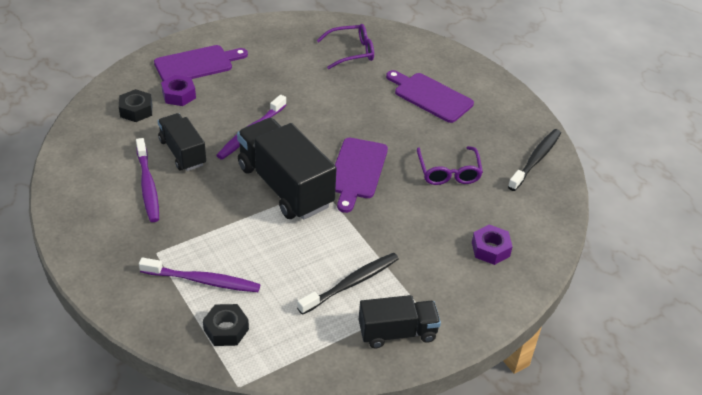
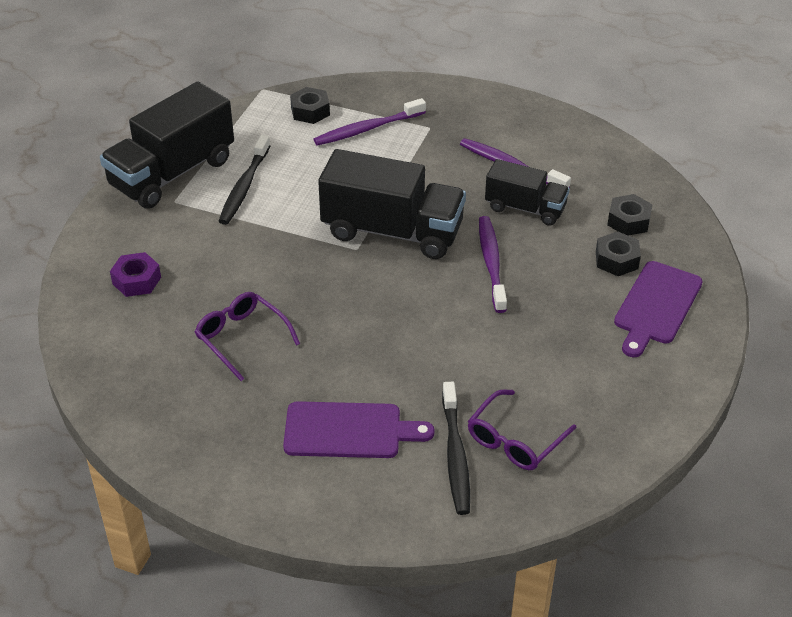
camera: 145 degrees right, 0 degrees up
purple nut [161,75,196,106] -> black nut [596,231,641,276]
purple cutting board [335,138,388,213] -> none
black truck [359,295,441,348] -> black truck [100,82,234,209], size x1.70
black toothbrush [508,129,561,191] -> black toothbrush moved to [442,382,470,515]

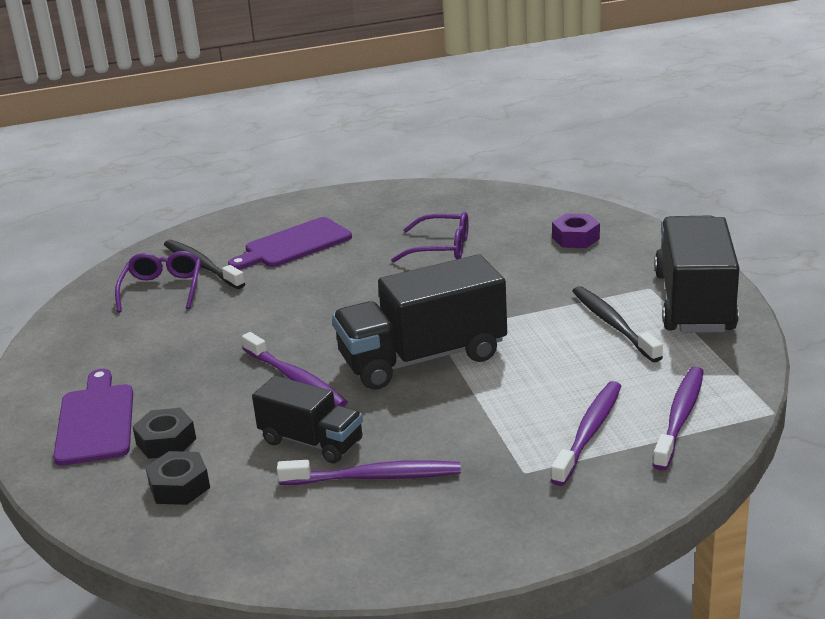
camera: 145 degrees right, 15 degrees down
black nut [290,87,330,124] -> purple toothbrush [653,367,704,470]
black truck [485,159,570,226] -> black truck turned 135 degrees counterclockwise [252,375,363,464]

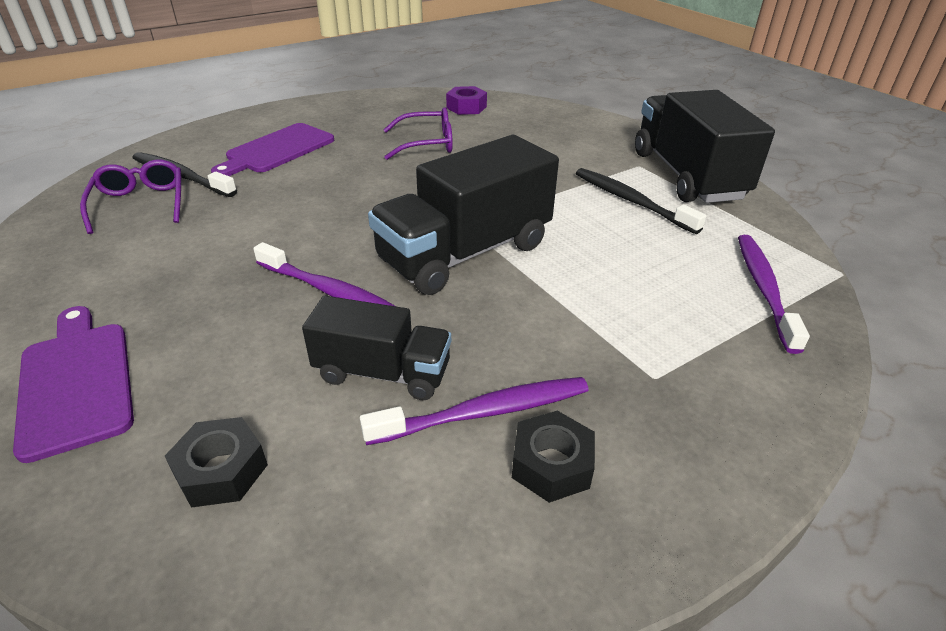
camera: 20 degrees left, 10 degrees up
black nut [132,408,196,459] -> black nut moved to [512,411,595,503]
purple toothbrush [551,381,621,486] -> none
purple nut [552,214,600,248] -> purple nut moved to [446,86,487,115]

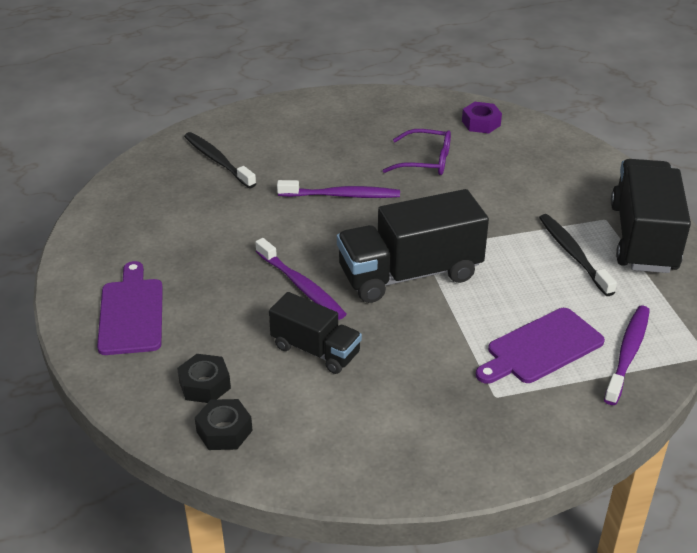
camera: 20 degrees right, 0 degrees up
purple glasses [80,160,182,234] -> none
purple cutting board [211,123,334,176] -> purple cutting board moved to [476,308,605,384]
purple toothbrush [360,377,589,445] -> purple toothbrush moved to [277,180,400,198]
black nut [512,411,595,503] -> black nut moved to [195,399,253,450]

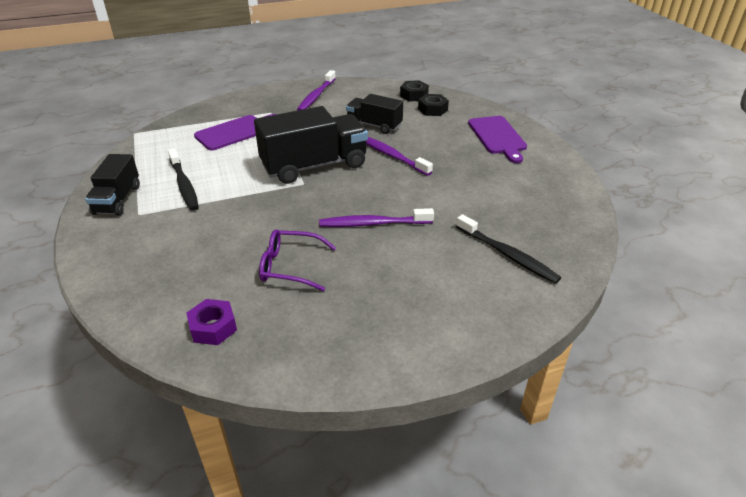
camera: 175 degrees right, 0 degrees up
purple toothbrush [604,305,650,405] -> purple toothbrush moved to [297,70,336,111]
black truck [611,159,691,273] -> black truck [85,154,140,215], size x0.59

